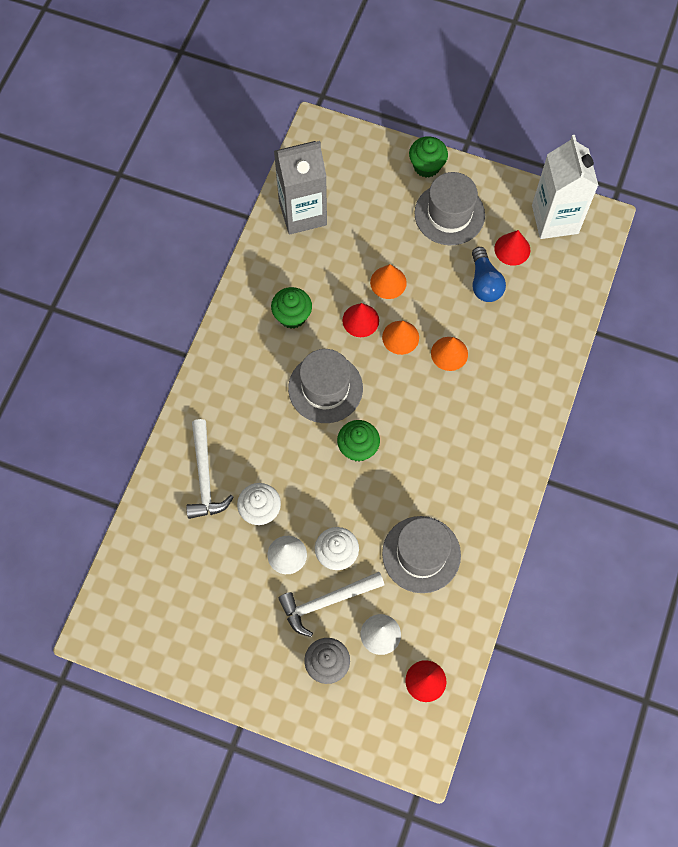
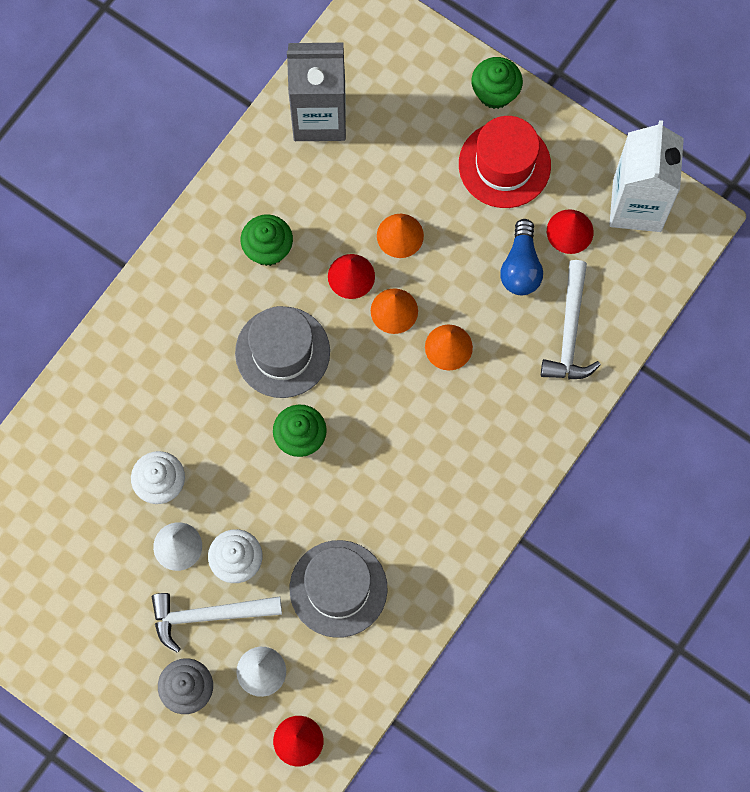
camera: 15 degrees right, 5 degrees up
white hammer [186,419,234,519] -> white hammer moved to [541,260,601,380]
grey hat [414,172,485,245] -> red hat [459,116,551,208]

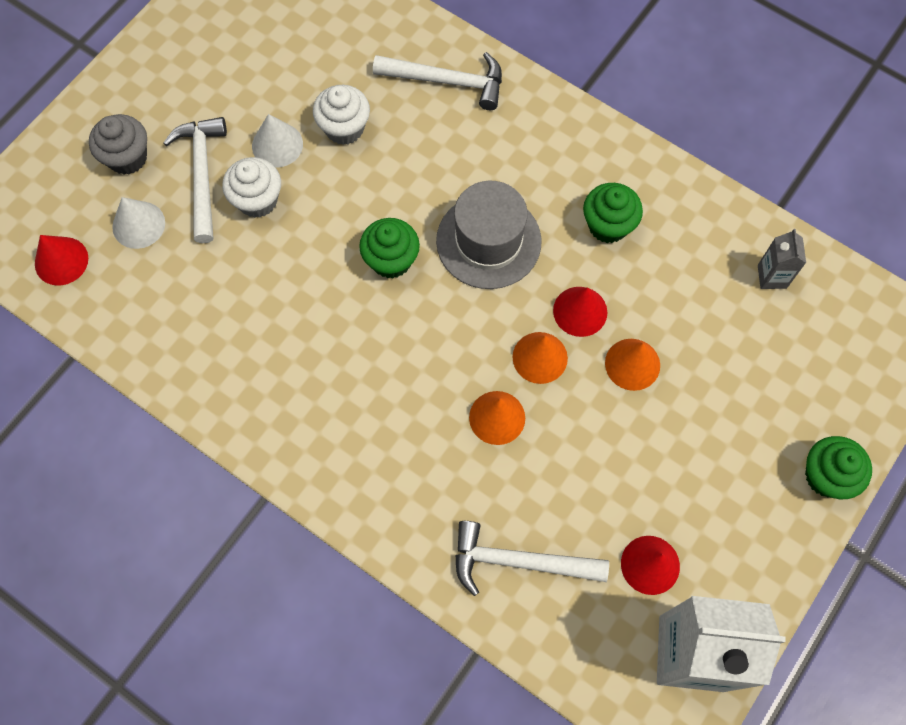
camera: 90 degrees right, 5 degrees down
grey carton [287,43,346,141] -> grey carton [758,229,806,289], size x0.45
grey hat [290,540,387,638] -> none
red hat [459,116,551,208] -> none
blue light bulb [500,219,543,295] -> none
none -> white hammer [373,52,502,110]

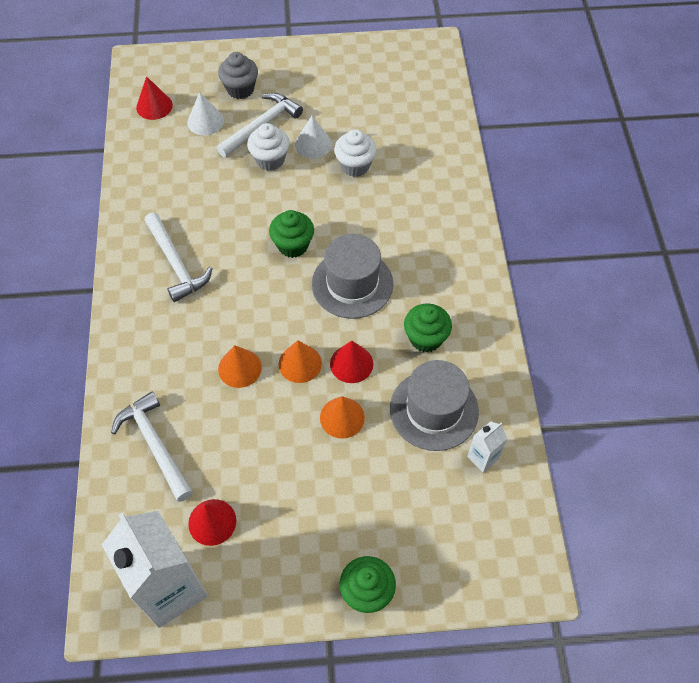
camera: 50 degrees right, 10 degrees down
white hammer [373,52,502,110] -> white hammer moved to [144,212,213,302]
grey carton [758,229,806,289] -> white carton [467,421,508,473]
none -> grey hat [390,360,479,451]

